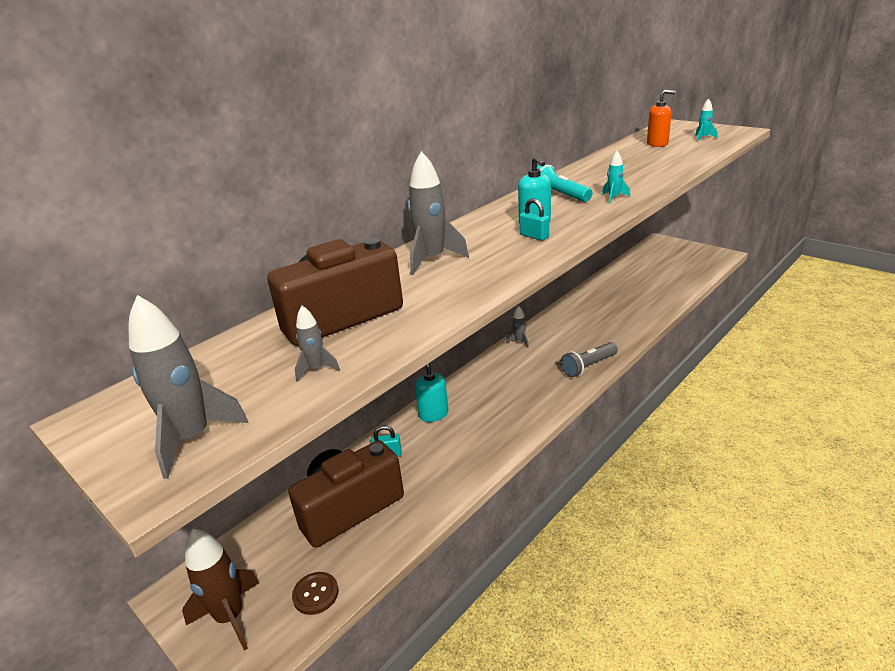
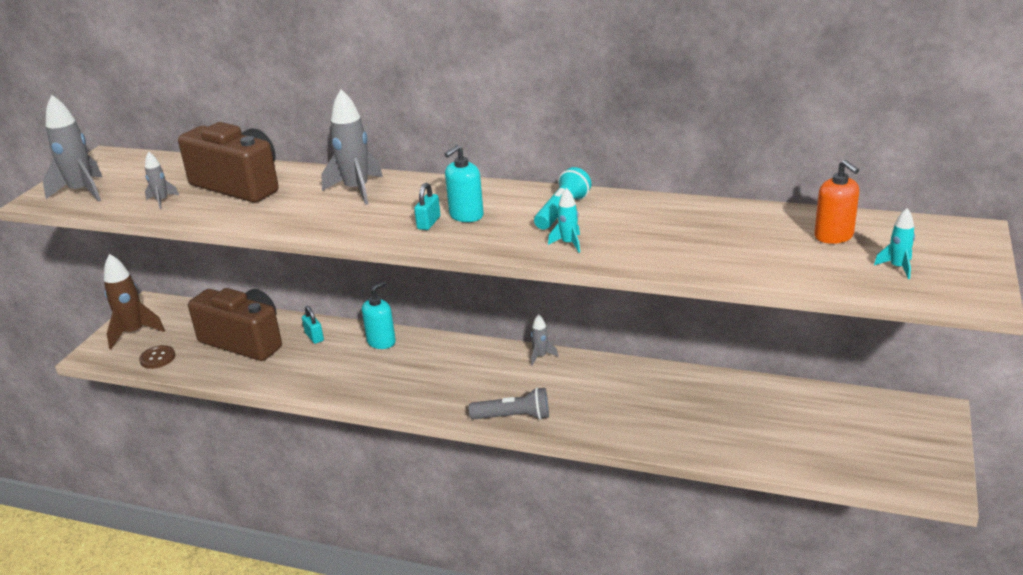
camera: 65 degrees right, 0 degrees up
grey flashlight [561,342,618,377] -> grey flashlight turned 150 degrees clockwise [469,387,549,420]

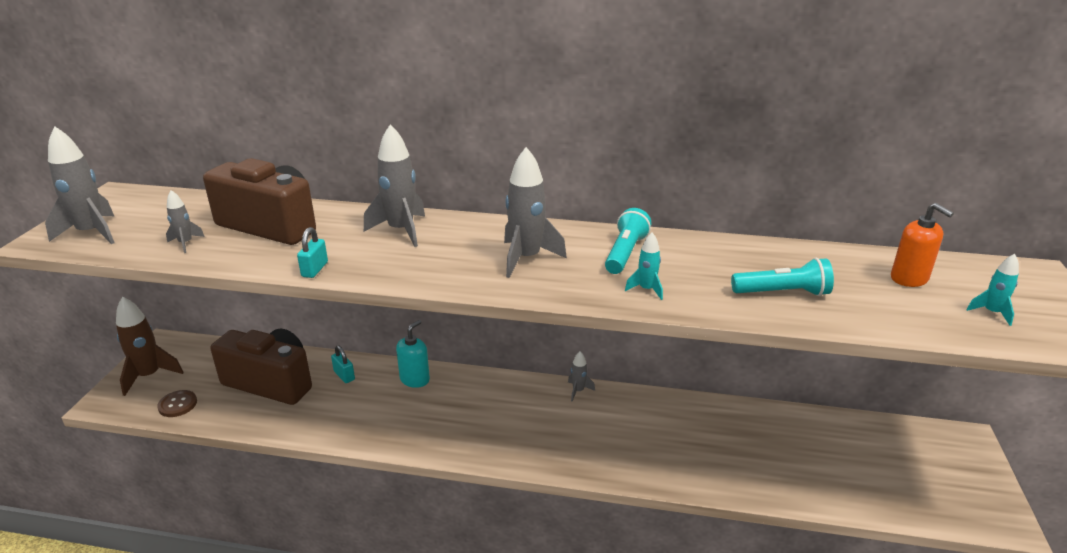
camera: 10 degrees left, 0 degrees up
turquoise padlock [414,182,440,230] -> turquoise padlock moved to [297,227,328,278]
turquoise soap dispenser [445,145,484,222] -> grey rocket [504,147,567,278]
grey flashlight [469,387,549,420] -> none
none -> turquoise flashlight [731,258,834,296]

